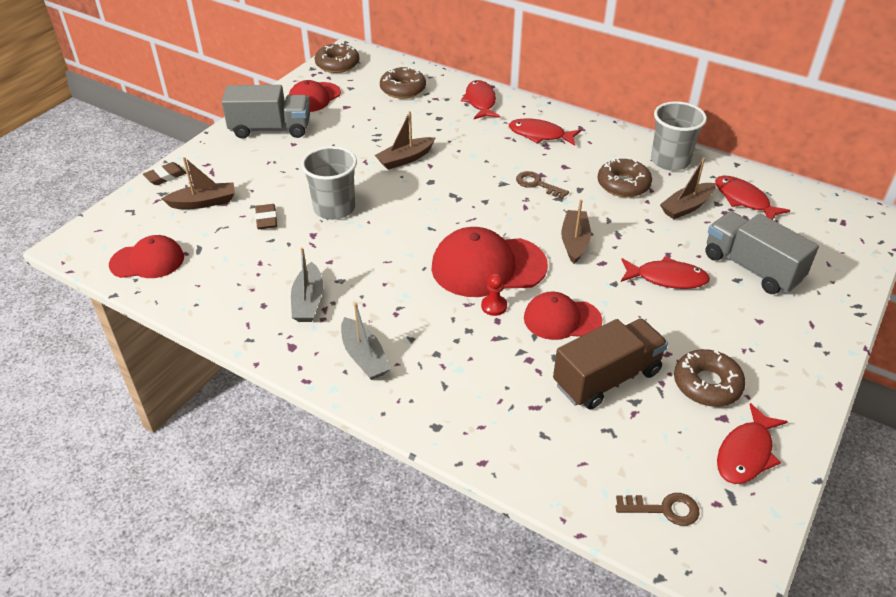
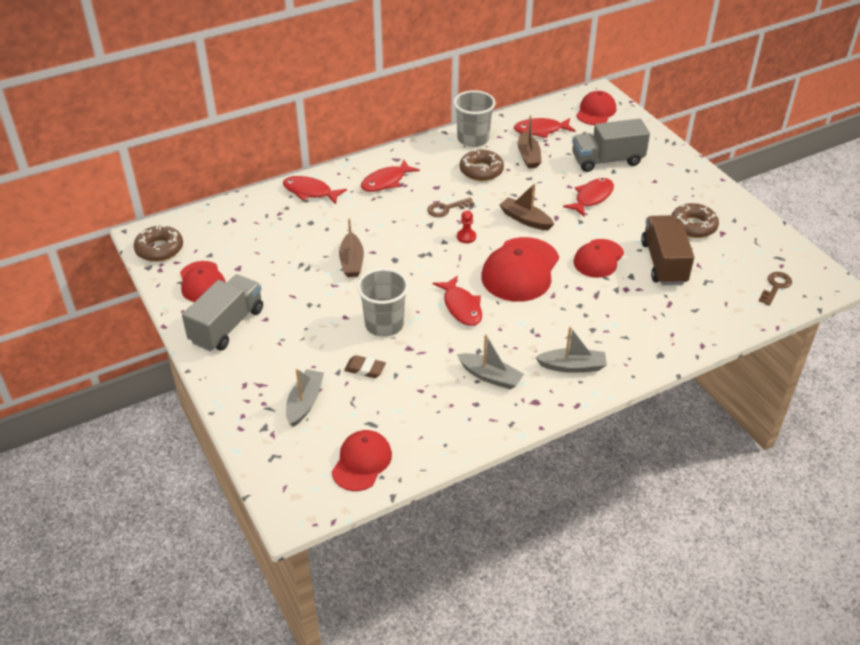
camera: 60 degrees left, 0 degrees up
brown eraser [143,162,186,185] -> none
brown boat [161,157,235,209] -> grey boat [286,369,324,427]
brown donut [380,67,426,99] -> none
red pawn [481,273,507,316] -> red pawn moved to [457,210,476,243]
red fish [717,403,788,484] -> red fish moved to [433,276,482,326]
none -> red cap [576,91,616,125]

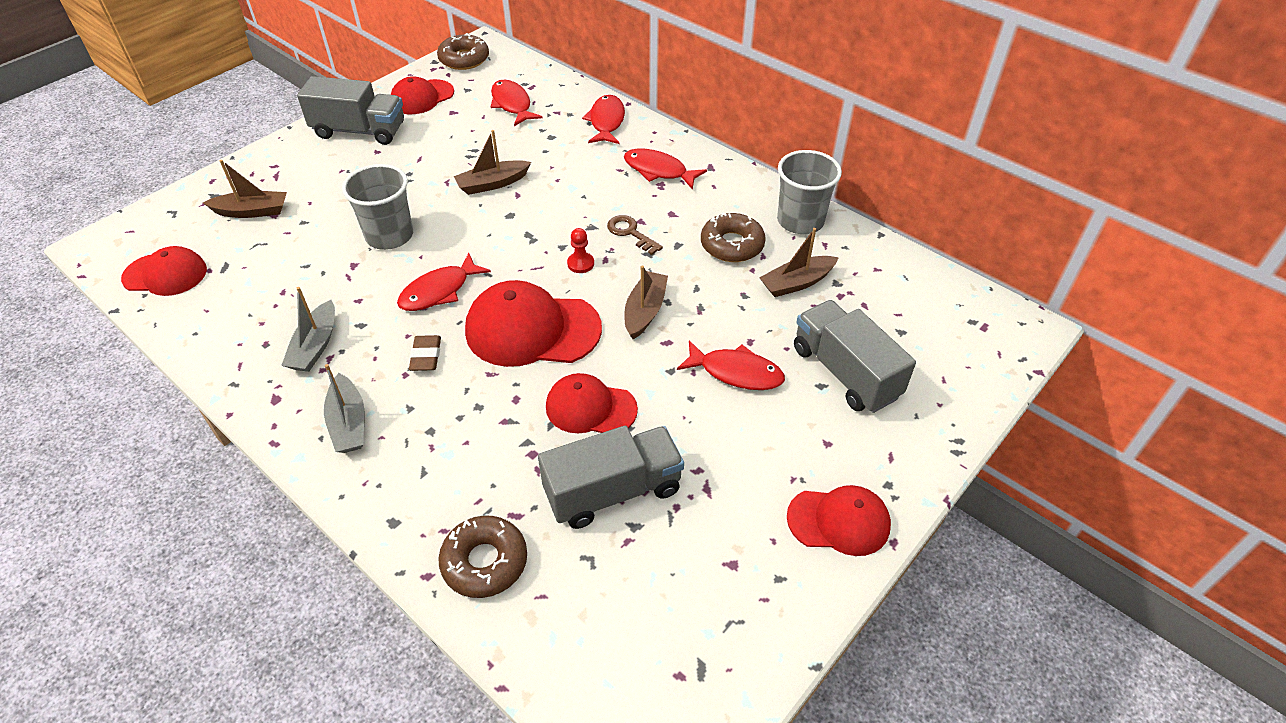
camera: 70 degrees right, 5 degrees up
grey boat [286,369,324,427] -> brown boat [203,160,287,218]
brown eraser [344,355,386,378] -> brown eraser moved to [409,335,441,371]
red fish [514,118,575,138] -> red fish moved to [491,80,543,126]
red cap [576,91,616,125] -> red cap moved to [787,485,891,556]
brown truck [641,215,694,285] -> grey truck [538,426,684,529]
brown donut [672,203,719,238] -> brown donut moved to [438,515,527,598]
brown key [759,272,792,306] -> none

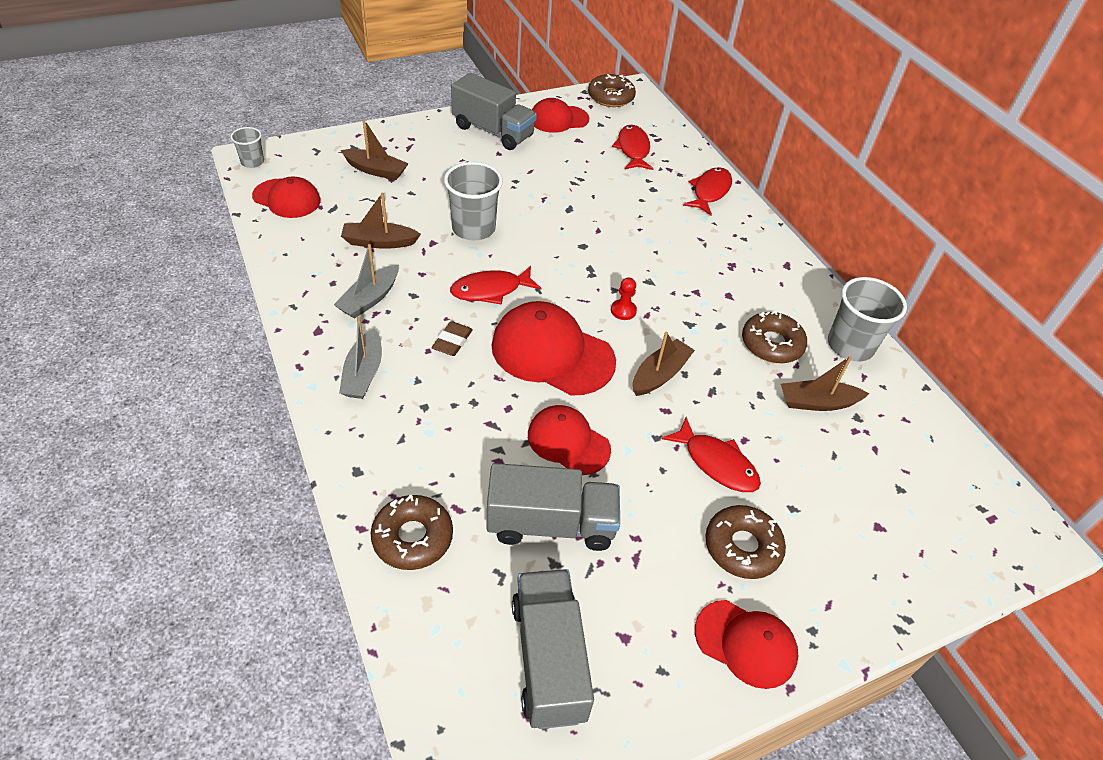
camera: 20 degrees right, 0 degrees up
brown boat [454,130,531,195] -> brown boat moved to [341,193,421,249]
brown key [607,215,663,255] -> none
red fish [624,149,707,190] -> none
grey truck [794,300,916,413] -> grey truck moved to [512,569,594,729]
none -> grey cup [231,127,264,168]
none -> brown donut [705,505,786,579]

